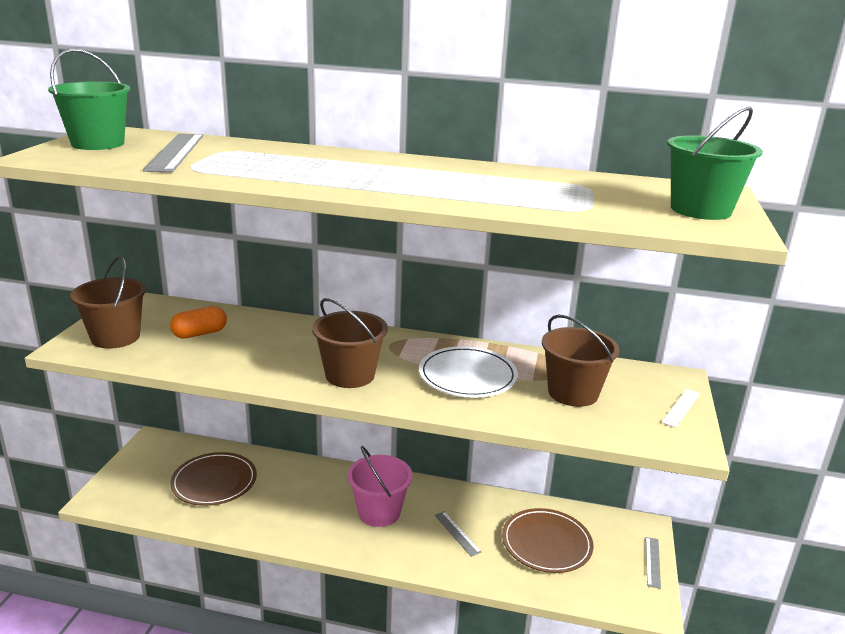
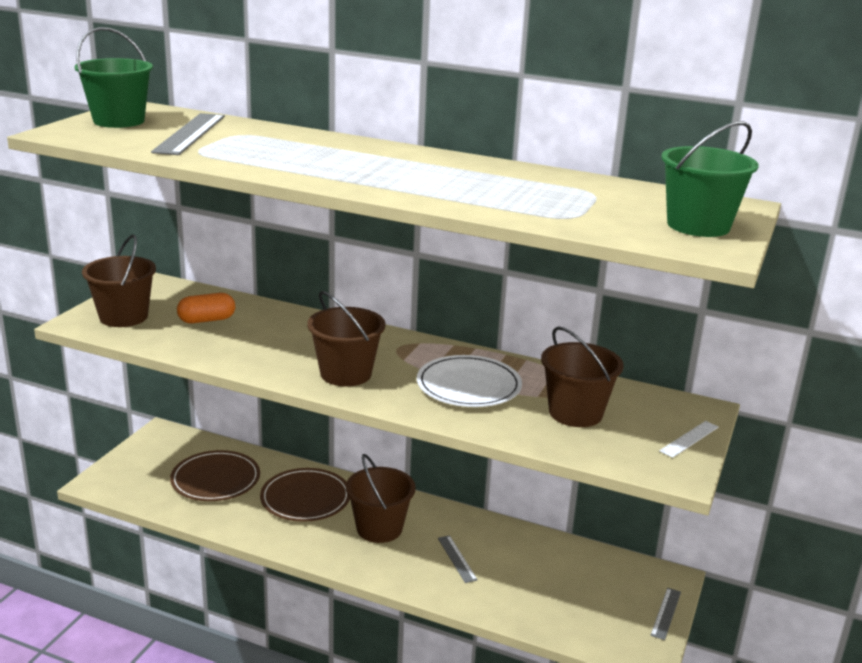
camera: 10 degrees right, 0 degrees up
pink bucket [348,446,413,527] -> brown bucket [346,454,416,543]
brown plate [502,508,594,573] -> brown plate moved to [260,468,350,522]

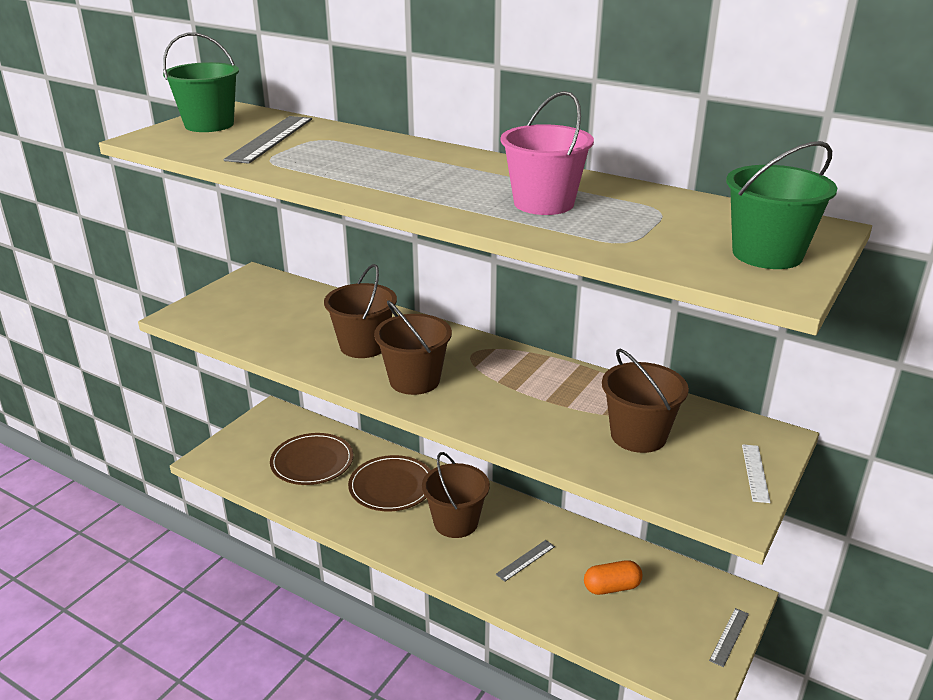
camera: 10 degrees right, 5 degrees up
brown bucket [82,235,156,327] -> brown bucket moved to [324,264,397,358]
orange capsule [177,293,235,323] -> orange capsule moved to [584,560,642,595]
white plate [417,355,522,407] -> none
grey ruler [438,535,478,583] -> grey ruler turned 60 degrees clockwise [496,540,555,582]
white ruler [659,421,719,458] -> white ruler turned 45 degrees counterclockwise [742,444,771,503]
none -> pink bucket [500,91,594,215]

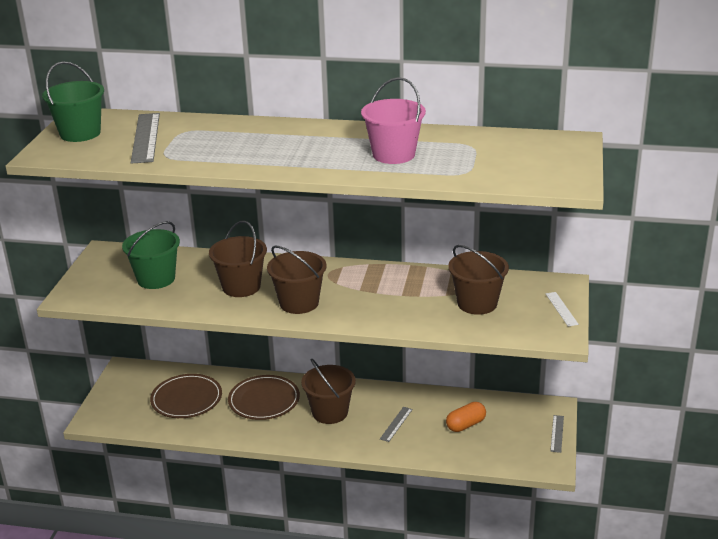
camera: 20 degrees left, 0 degrees up
green bucket [726,141,837,269] -> green bucket moved to [122,221,180,289]

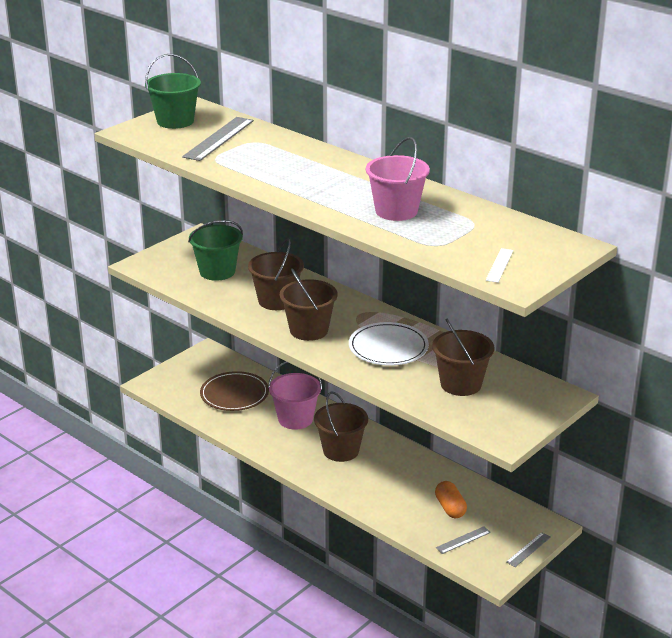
camera: 30 degrees right, 0 degrees up
brown plate [228,375,300,420] -> pink bucket [268,362,322,430]
grey ruler [380,407,413,442] -> grey ruler moved to [436,526,491,554]
orange capsule [446,402,486,432] -> orange capsule turned 75 degrees clockwise [435,481,467,518]
white ruler [546,292,579,326] -> white ruler moved to [486,248,513,283]
none -> white plate [349,322,429,365]

